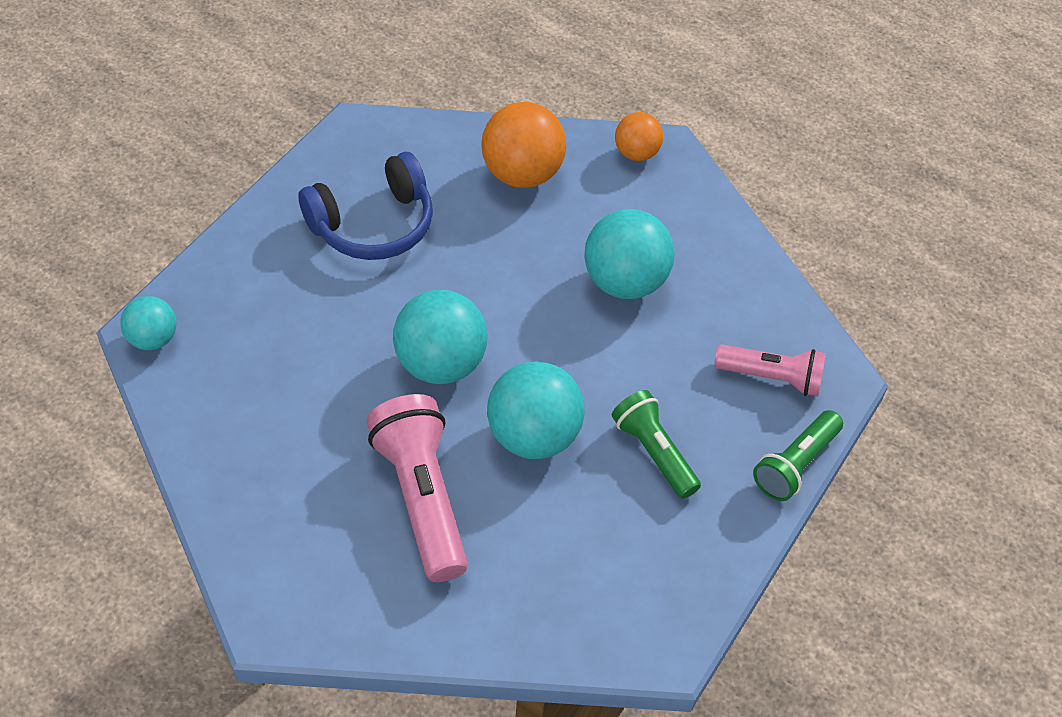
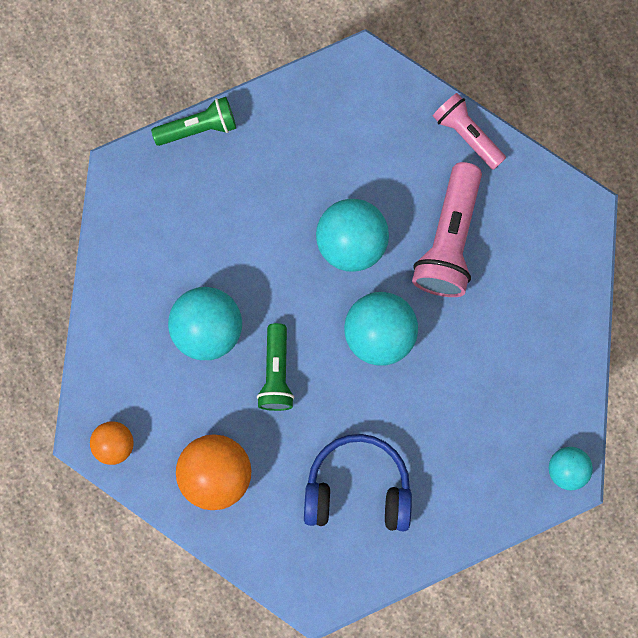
camera: 145 degrees left, 25 degrees up
green flashlight [612,390,701,499] -> green flashlight moved to [257,323,294,411]
pink flashlight [714,344,826,396] -> pink flashlight moved to [433,93,506,170]

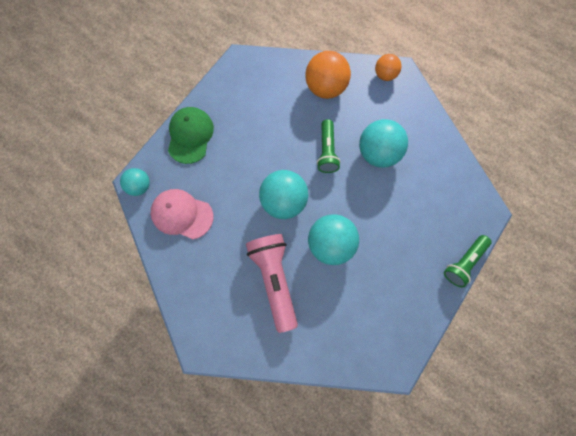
camera: 150 degrees right, 5 degrees down
green flashlight [257,323,294,411] -> green flashlight turned 150 degrees counterclockwise [317,119,341,173]
blue headphones [304,434,412,531] -> none
pink flashlight [433,93,506,170] -> none
none -> pink cap [151,189,213,239]
none -> green cap [168,107,214,164]

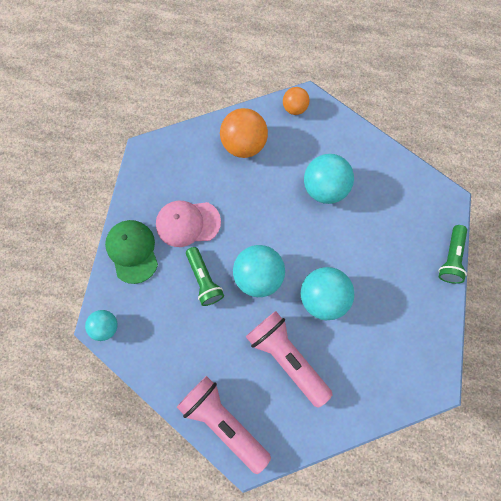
camera: 25 degrees left, 0 degrees up
pink cap [151,189,213,239] -> pink cap moved to [156,201,221,247]
green flashlight [317,119,341,173] -> green flashlight moved to [186,247,224,306]
none -> pink flashlight [177,376,271,474]

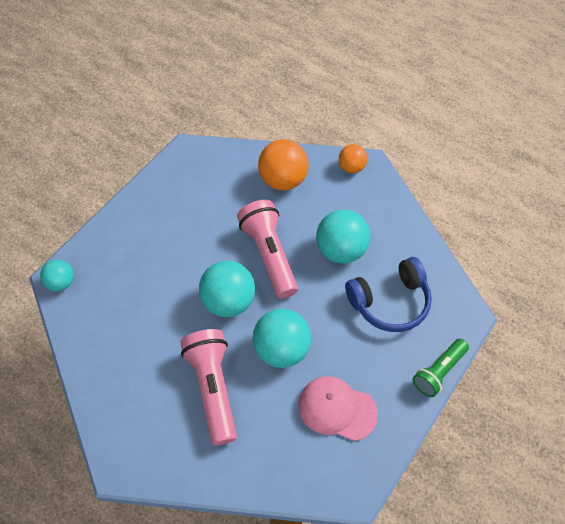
camera: 25 degrees right, 15 degrees down
green cap [105,220,158,284] -> none
pink cap [156,201,221,247] -> pink cap moved to [298,376,378,441]
pink flashlight [177,376,271,474] -> pink flashlight moved to [237,200,298,299]
green flashlight [186,247,224,306] -> none
none -> blue headphones [345,257,432,332]

